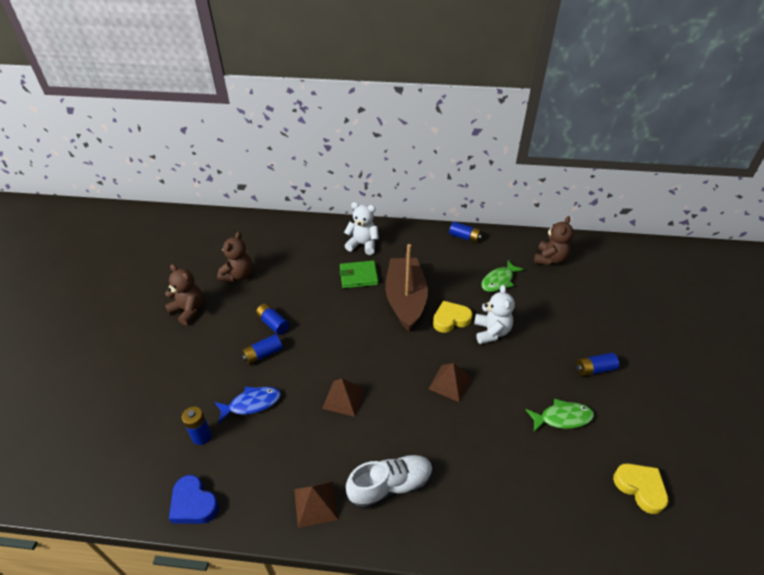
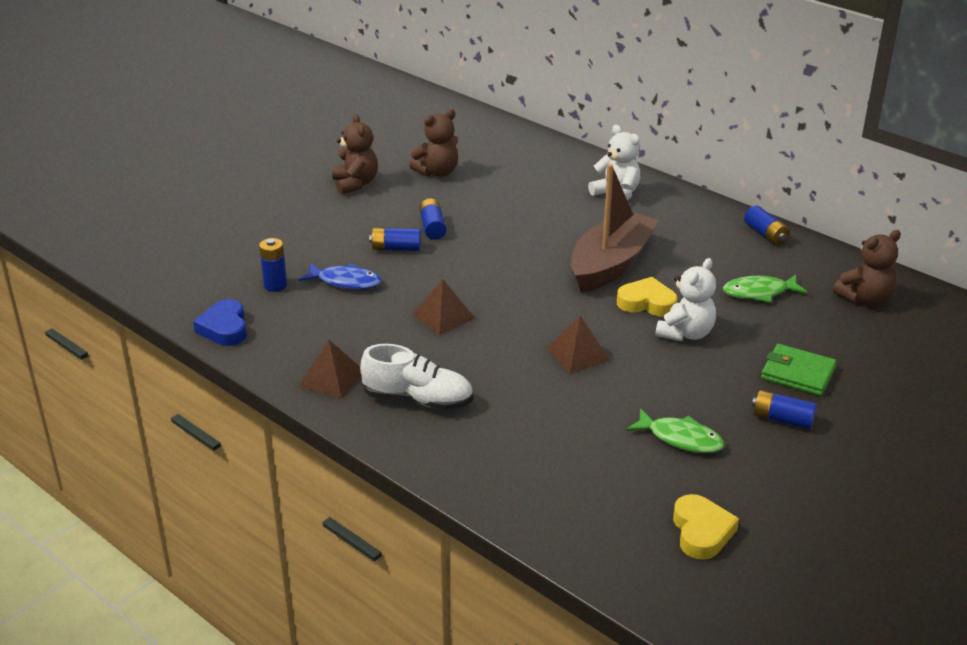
camera: 35 degrees right, 10 degrees down
green wallet [339,260,379,288] -> green wallet moved to [761,344,837,396]

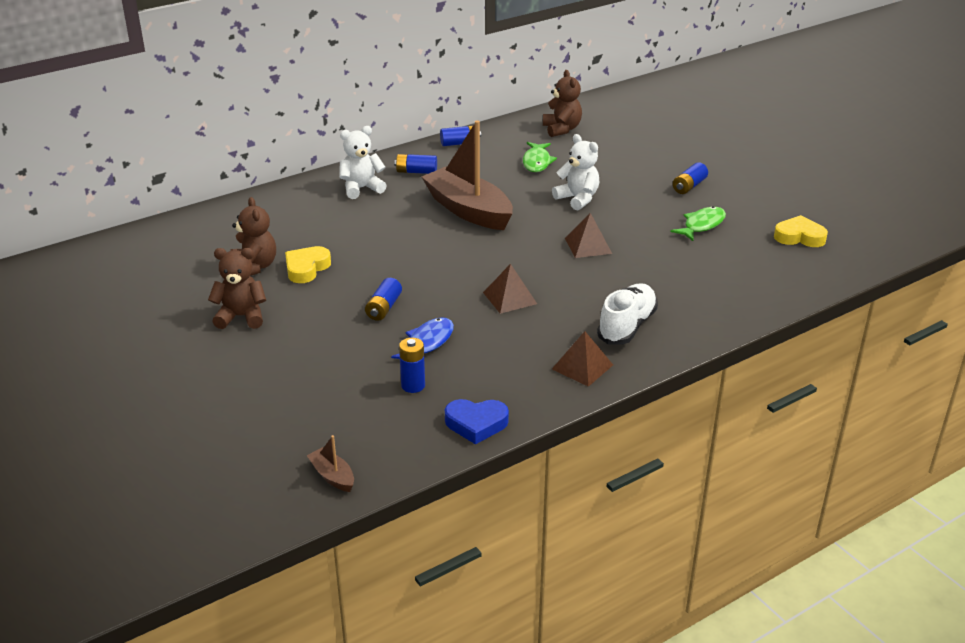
camera: 75 degrees left, 0 degrees up
blue battery [419,198,447,240] -> blue battery moved to [394,154,437,174]
yellow heart [617,277,677,316] -> yellow heart moved to [285,246,331,283]
green wallet [761,344,837,396] -> none
none -> brown boat [307,435,354,492]

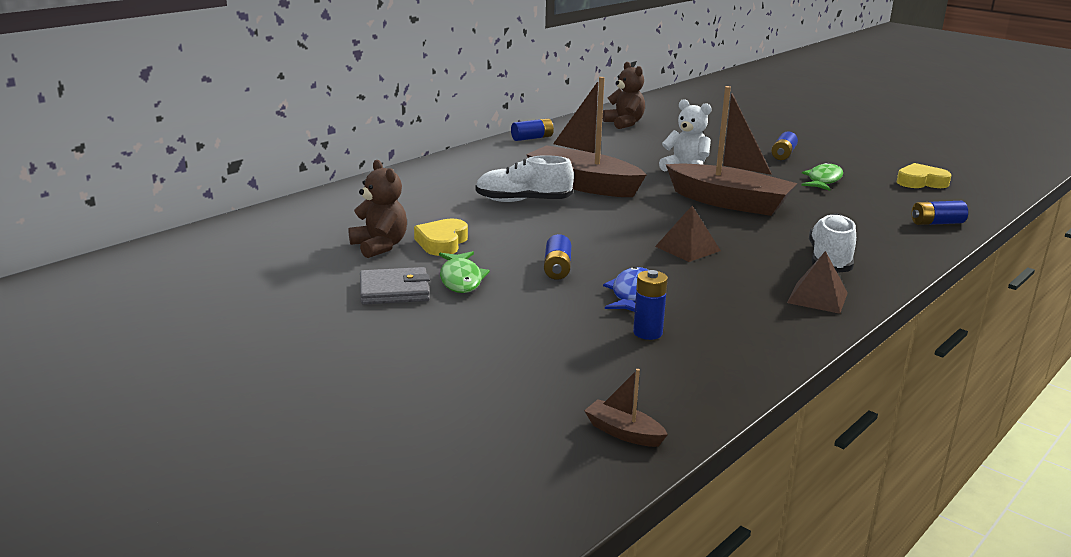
camera: 15 degrees left, 10 degrees down
brown teddy bear [208,248,266,329] -> grey wallet [360,267,430,305]
white teddy bear [339,126,387,199] -> none
blue battery [394,154,437,174] -> blue battery moved to [911,201,968,225]
blue heart [445,399,509,445] -> none
green fish [523,142,557,172] -> green fish moved to [439,251,490,293]
brown pyramid [565,213,612,258] -> brown boat [666,86,797,216]
none -> white shoe [476,155,574,202]

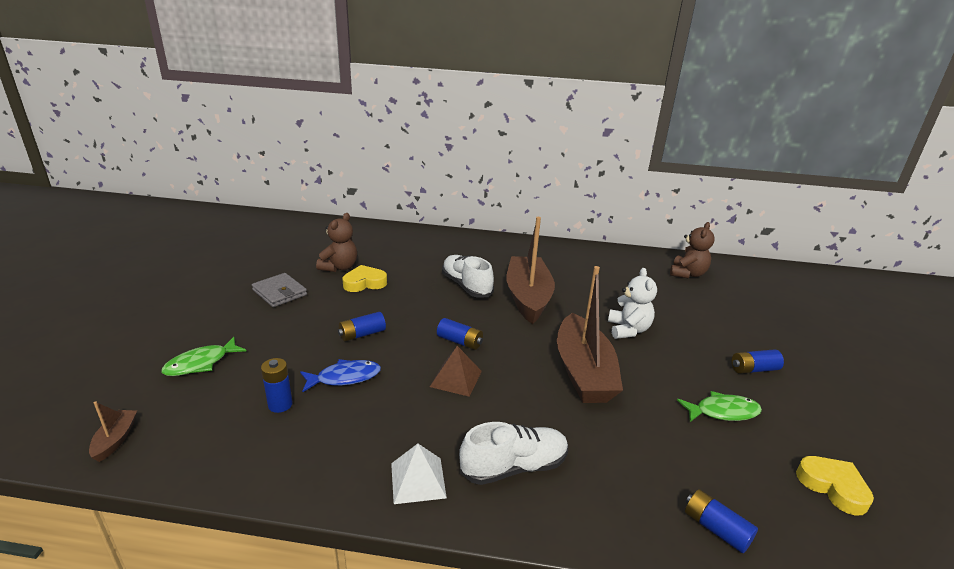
camera: 55 degrees right, 5 degrees up
green fish [439,251,490,293] -> green fish moved to [161,337,246,376]
blue battery [511,118,554,141] -> blue battery moved to [437,318,483,350]
brown pyramid [787,251,848,314] -> white pyramid [391,444,447,504]

